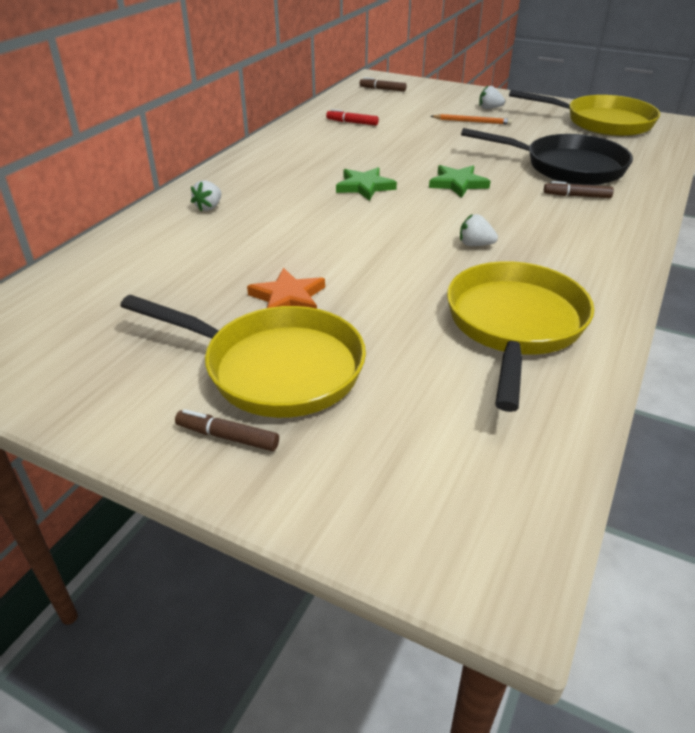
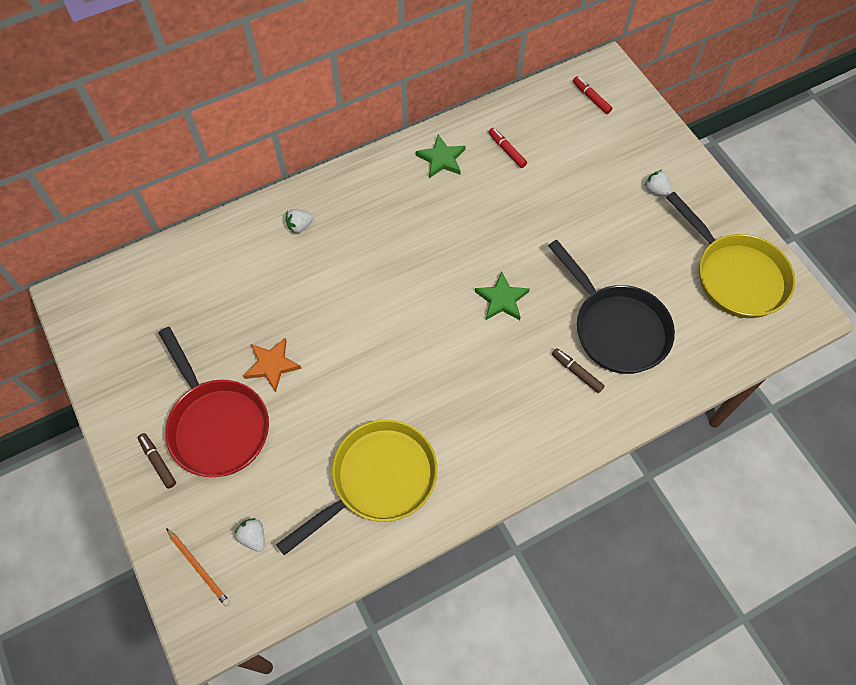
camera: 35 degrees right, 25 degrees up
yellow pan [120,295,366,418] -> red pan [159,327,269,477]
green star [336,167,397,201] -> green star moved to [416,135,466,178]
brown marker [360,77,407,91] -> red marker [573,76,612,114]
orange pencil [431,114,512,125] -> orange pencil moved to [166,528,230,607]
white strawberry [460,214,498,246] -> white strawberry moved to [234,518,265,552]

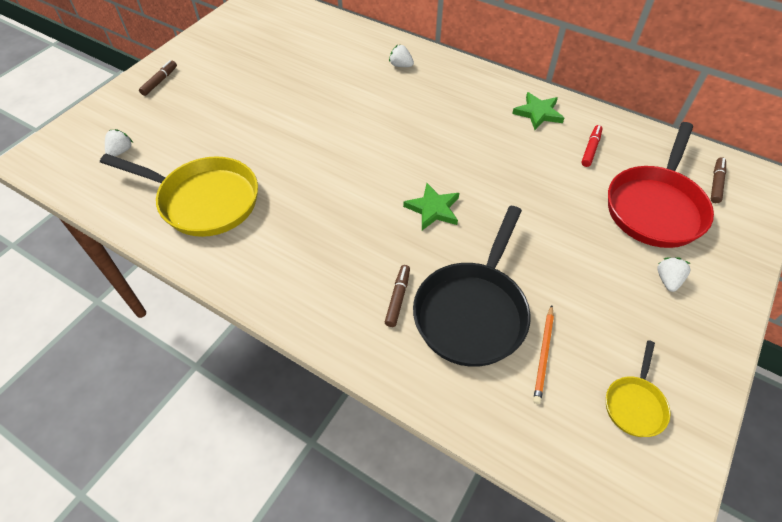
camera: 60 degrees right, 10 degrees down
red pan [159,327,269,477] -> red pan moved to [608,122,714,248]
orange pencil [166,528,230,607] -> orange pencil moved to [533,305,554,404]
orange star [244,338,302,392] -> none
red marker [573,76,612,114] -> brown marker [711,157,726,203]
yellow pan [666,192,795,318] -> yellow pan [606,340,671,437], size x0.49

